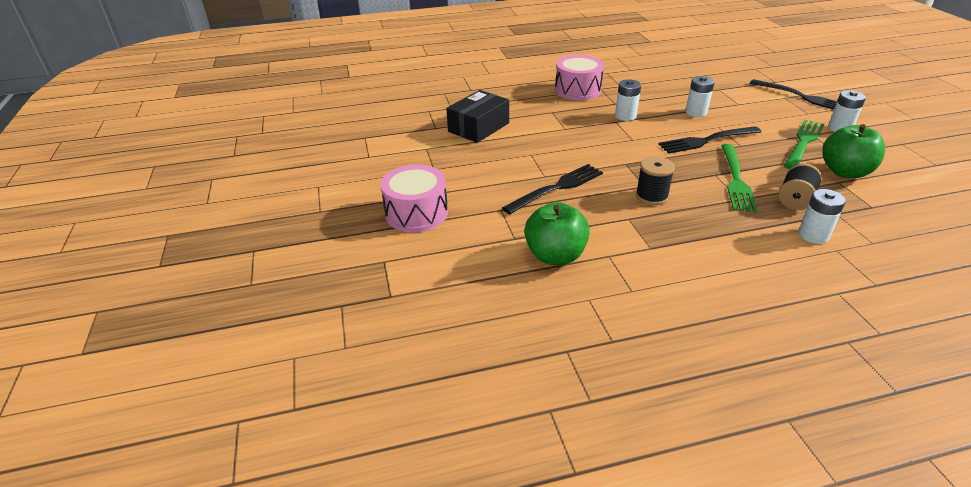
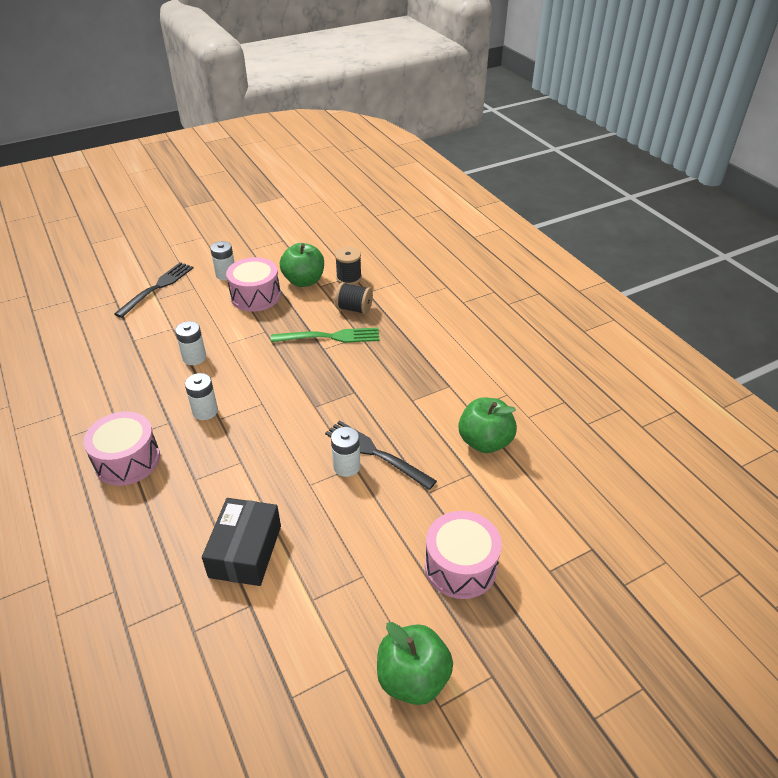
camera: 105 degrees left, 5 degrees up
black box [446,90,509,143] -> black box turned 75 degrees clockwise [202,498,281,586]
black spool [636,157,675,205] -> black spool moved to [335,247,362,285]
black fork [658,126,761,154] -> none
green fork [784,120,824,169] -> pink drum [226,257,281,312]
white battery [798,189,846,244] -> white battery moved to [331,427,360,477]
none -> green apple [377,622,453,705]

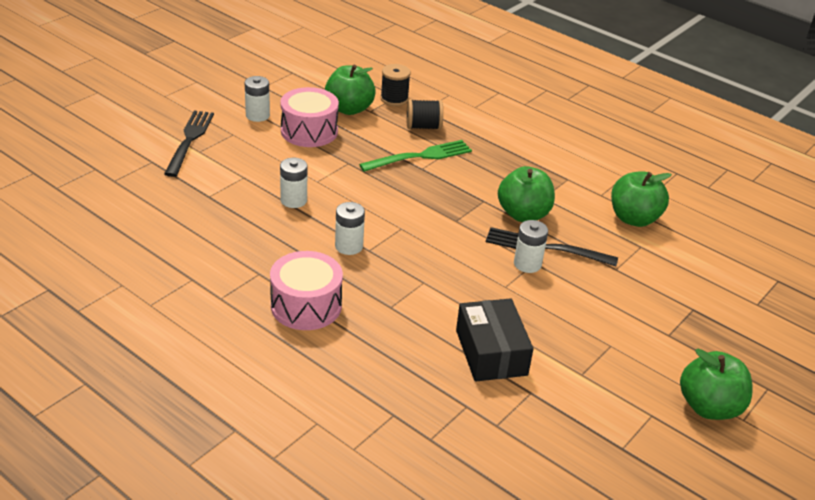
camera: 25 degrees left, 5 degrees down
pink drum [425,511,502,599] -> none
none -> green apple [498,166,555,222]

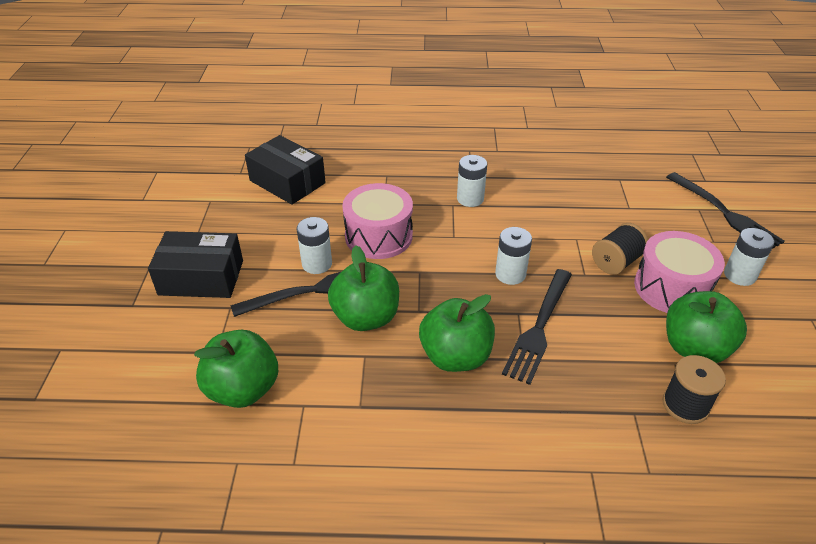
camera: 145 degrees right, 5 degrees up
pink drum [270,251,343,330] -> pink drum moved to [342,183,413,259]
white battery [280,158,307,208] -> white battery moved to [495,227,532,285]
green fork [359,140,472,172] -> black fork [502,269,572,385]
black spool [406,99,443,130] -> black spool moved to [592,223,648,275]
green apple [680,349,753,420] -> green apple moved to [419,294,495,372]
none -> black box [148,231,243,298]

